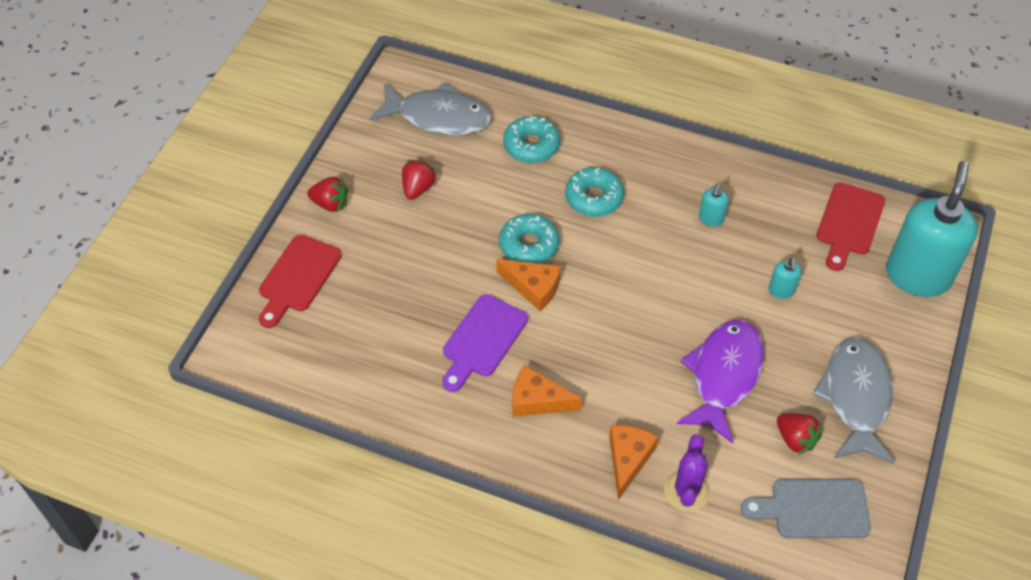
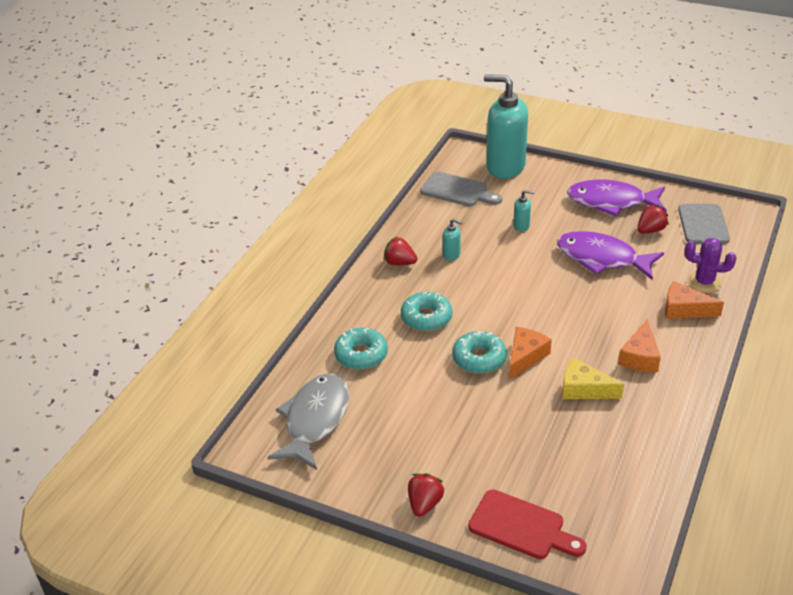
camera: 85 degrees left, 15 degrees down
red strawberry [402,160,437,200] -> red strawberry moved to [384,237,417,265]
purple cutting board [442,294,528,392] -> yellow cheese [562,358,624,399]
grey fish [812,337,895,464] -> purple fish [567,180,667,216]
red cutting board [816,182,885,271] -> grey cutting board [420,172,502,207]

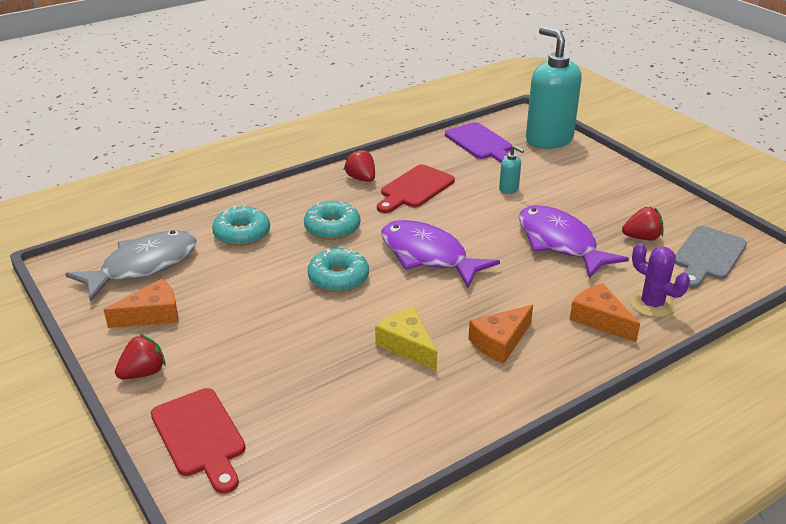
camera: 30 degrees right, 5 degrees down
grey cutting board [420,172,502,207] -> purple cutting board [445,122,512,163]
turquoise soap dispenser [443,218,463,261] -> red cutting board [377,164,455,213]
orange cheese [509,327,552,380] -> orange cheese moved to [103,279,178,328]
purple fish [567,180,667,216] -> purple fish moved to [381,220,500,288]

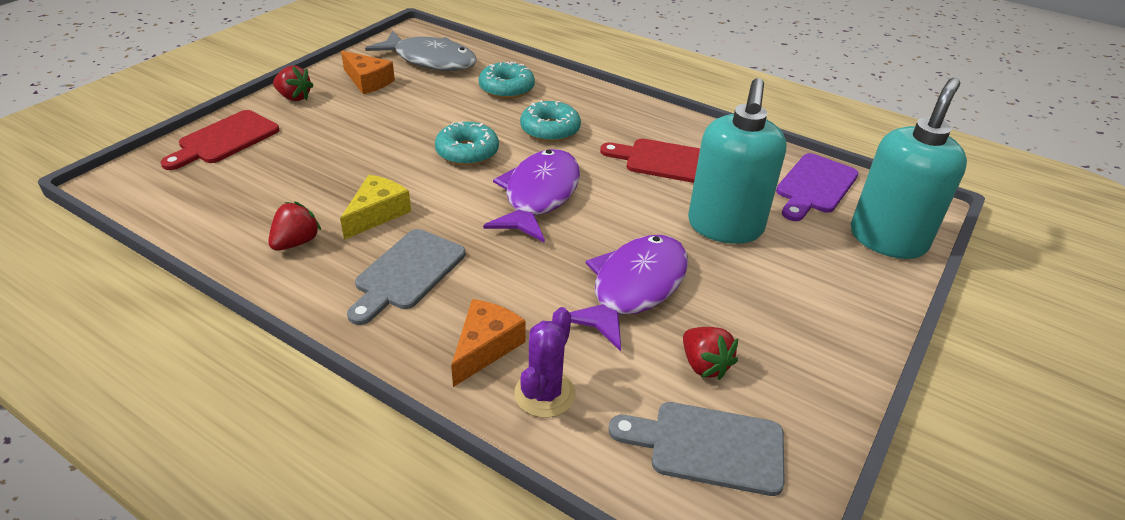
camera: 65 degrees right, 5 degrees up
red strawberry [343,148,375,182] -> red strawberry moved to [268,201,321,251]
orange cheese [468,305,533,364] -> grey cutting board [347,229,465,325]
turquoise soap dispenser [499,146,524,194] -> turquoise soap dispenser [688,78,787,244], size x2.48

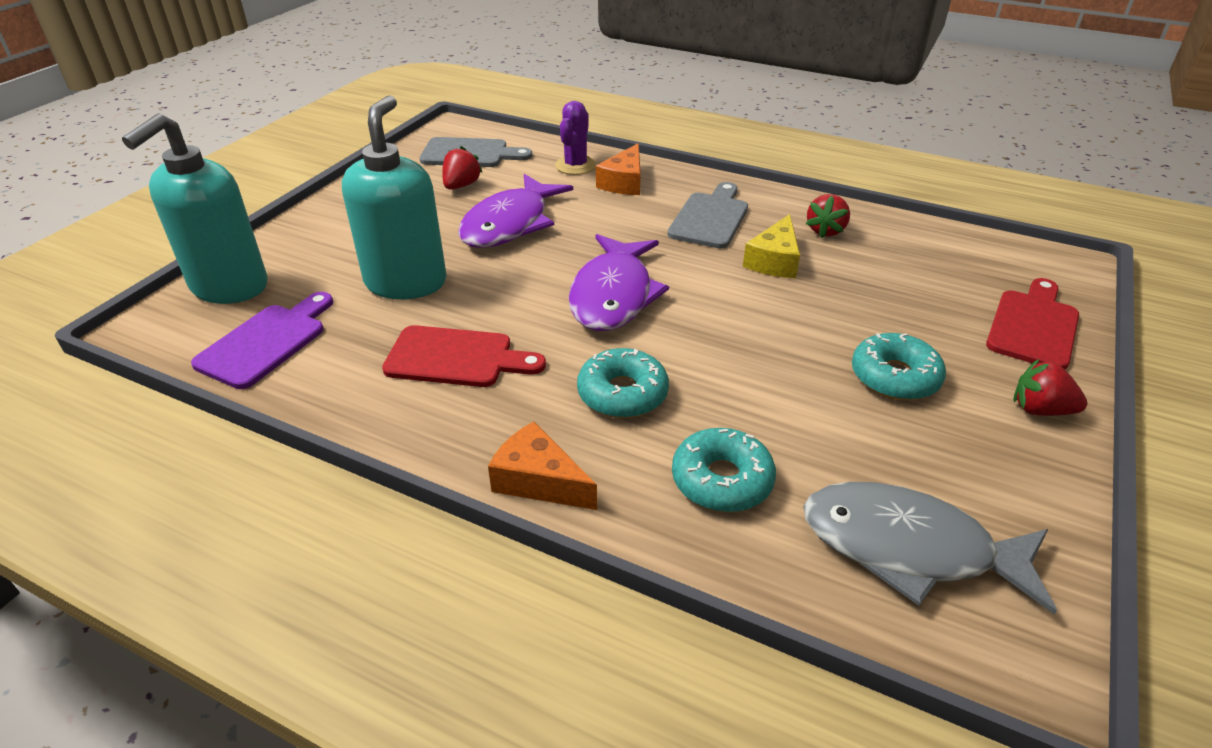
camera: 175 degrees right, 0 degrees up
orange cheese [341,51,395,94] -> orange cheese moved to [488,422,597,510]
turquoise donut [435,121,499,166] -> turquoise donut moved to [852,333,946,400]
red strawberry [683,327,738,380] -> red strawberry turned 60 degrees clockwise [442,146,483,190]

